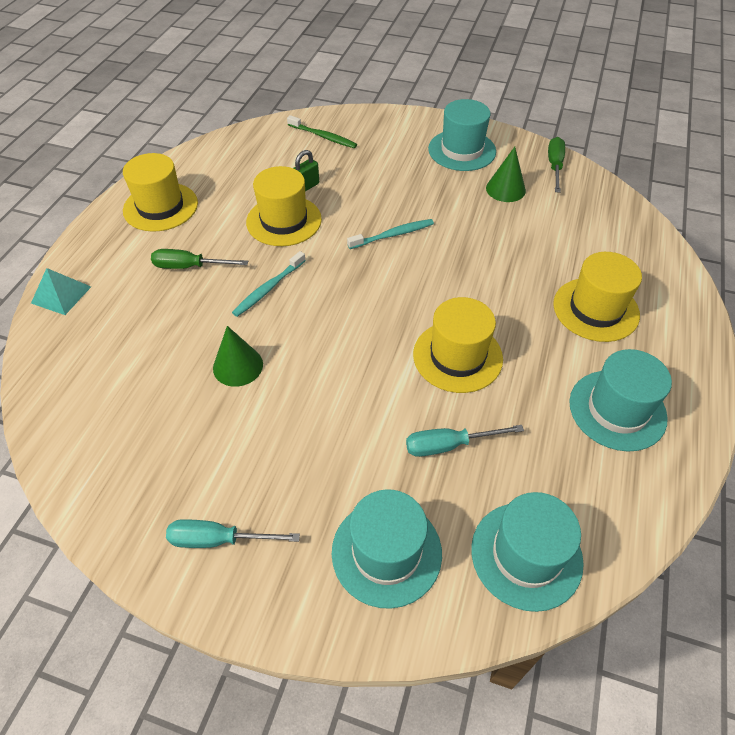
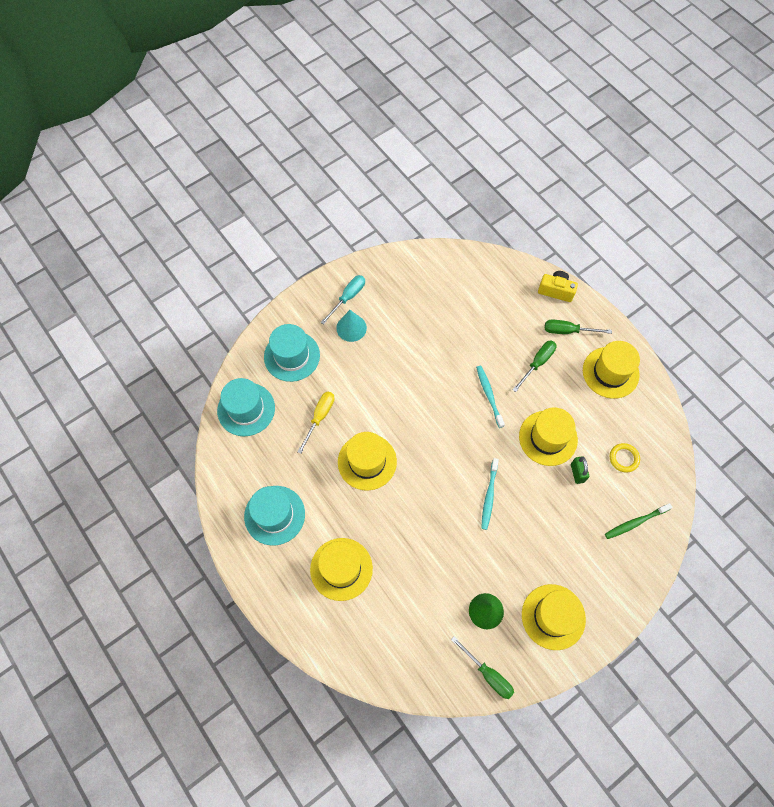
camera: 125 degrees right, 15 degrees up
turquoise pyramid [31,268,91,315] -> yellow camera [538,271,578,302]
green cone [213,326,263,387] -> none
turquoise screwdriver [406,425,524,457] -> yellow screwdriver [297,392,335,454]
turquoise hat [428,99,496,171] -> yellow hat [522,584,586,650]
none -> turquoise cone [336,310,367,342]
none -> green screwdriver [545,320,612,334]
none -> yellow ring [610,443,640,472]

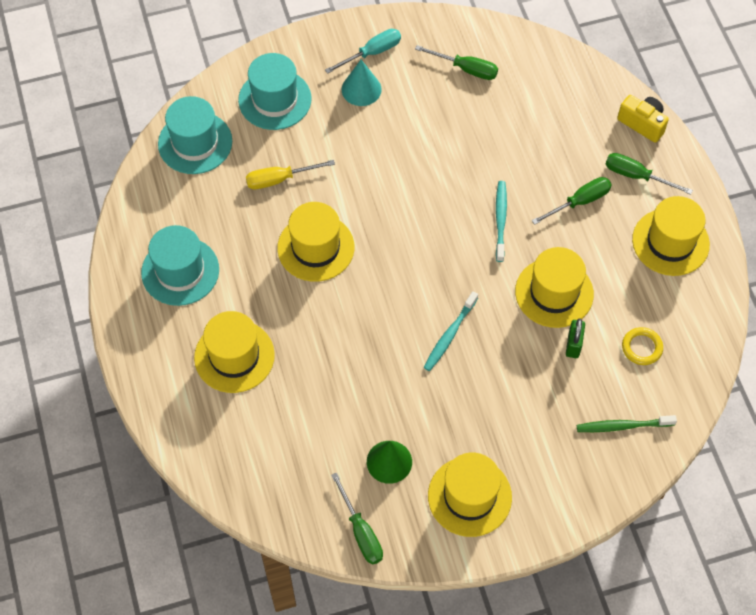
camera: 20 degrees right, 5 degrees down
yellow screwdriver [297,392,335,454] -> yellow screwdriver turned 150 degrees counterclockwise [246,160,335,189]
none -> green screwdriver [415,45,498,80]

